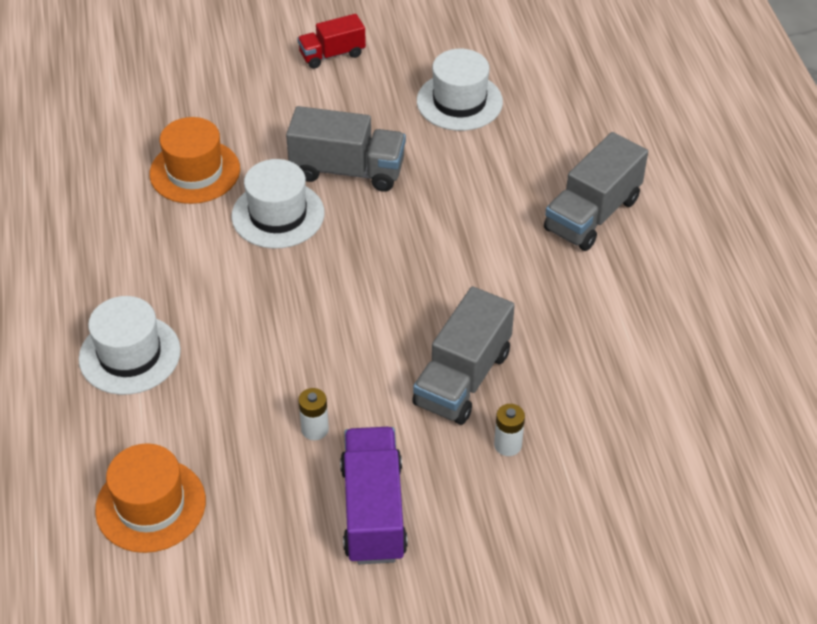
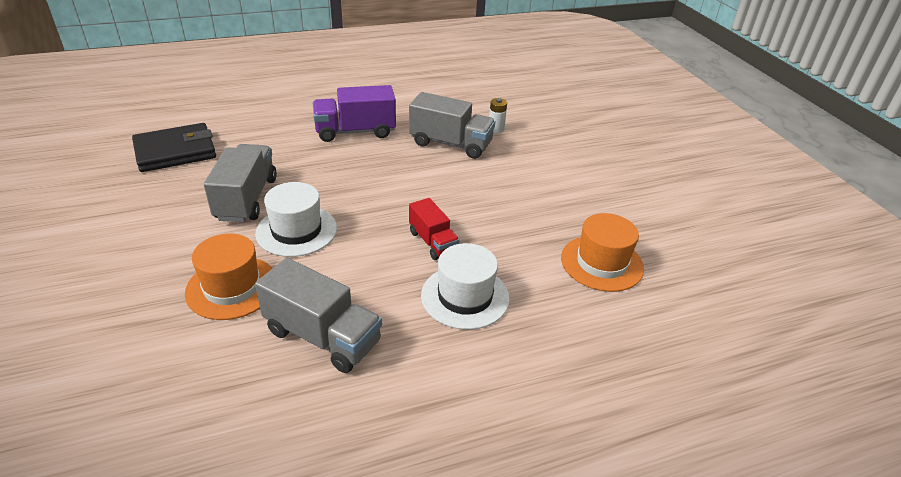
camera: 100 degrees left, 10 degrees down
red truck [297,14,366,69] -> red truck moved to [409,198,460,260]
white battery [298,388,329,440] -> none
purple truck [340,427,408,564] -> purple truck moved to [313,85,396,142]
white hat [417,49,503,131] -> black wallet [132,123,216,172]
grey truck [544,132,648,251] -> grey truck moved to [255,258,382,373]

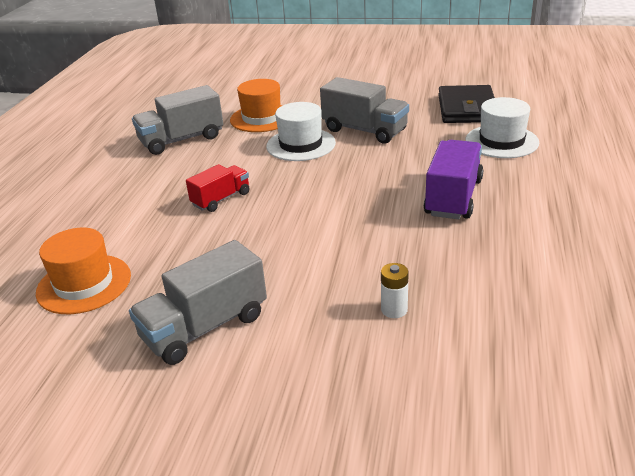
camera: 125 degrees right, 5 degrees down
grey truck [409,92,495,159] -> grey truck moved to [129,240,267,365]
red truck [409,198,460,260] -> red truck turned 135 degrees clockwise [186,164,250,212]
white hat [421,243,510,330] -> white hat moved to [465,97,539,158]

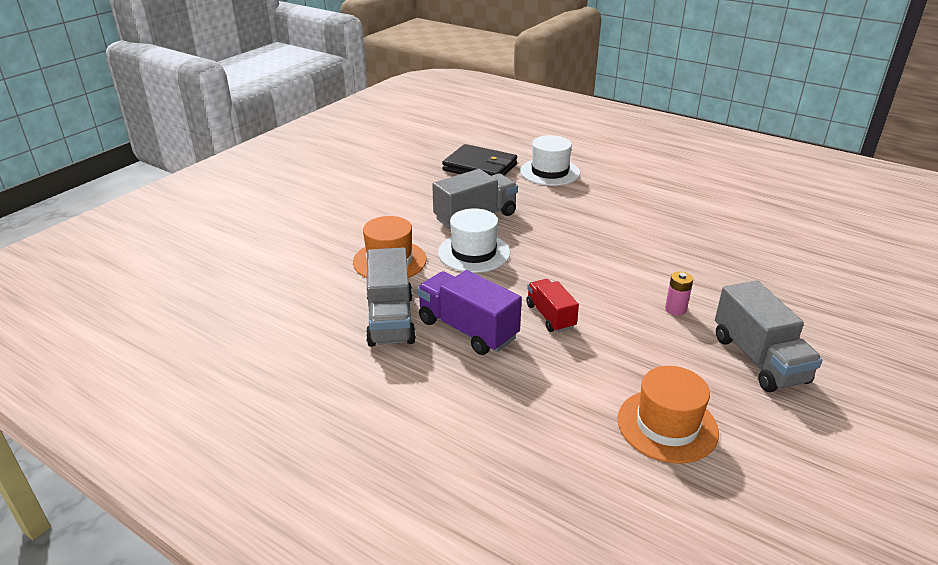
camera: 70 degrees left, 0 degrees up
white battery [381,263,409,318] -> none
purple truck [424,140,483,219] -> purple truck moved to [417,270,522,355]
none -> pink battery [665,271,693,316]

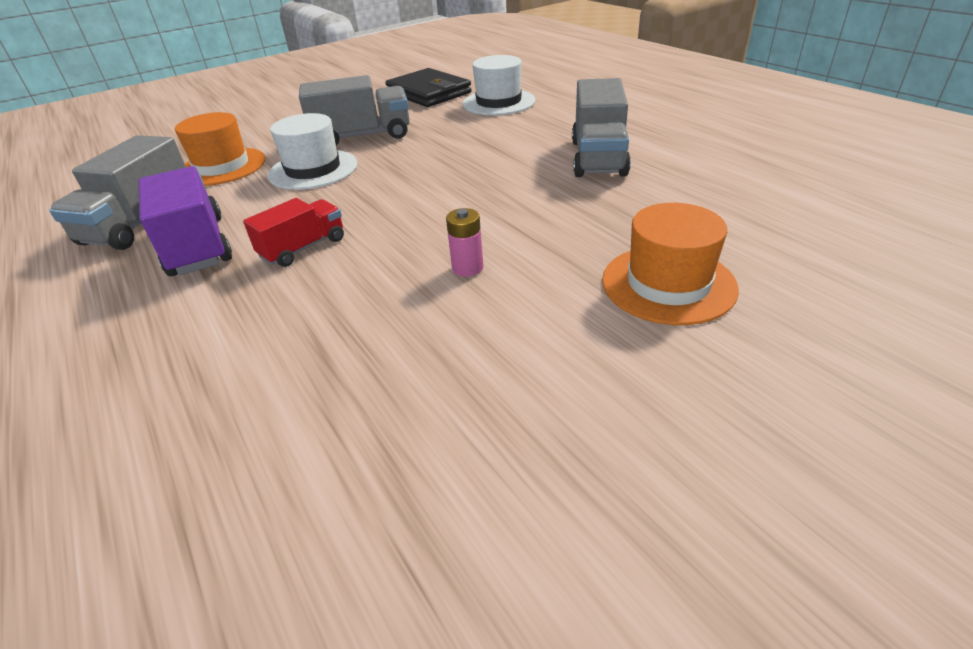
camera: 25 degrees right, 5 degrees up
red truck [526,279,579,332] -> red truck turned 45 degrees clockwise [243,198,344,267]
orange hat [617,366,719,464] -> orange hat moved to [602,203,739,325]
grey truck [715,280,822,393] -> grey truck moved to [572,78,631,177]

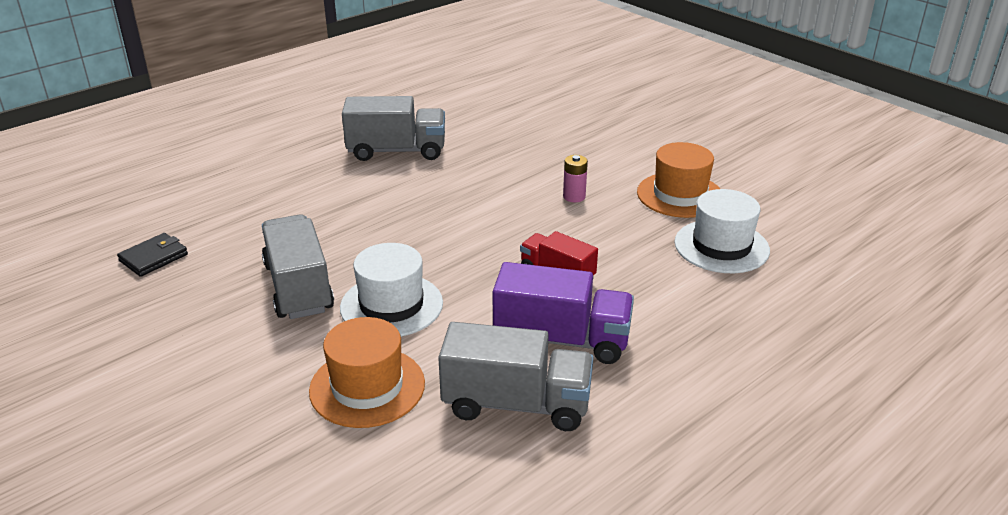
camera: 100 degrees left, 5 degrees down
purple truck [138,166,232,276] -> purple truck turned 135 degrees counterclockwise [493,262,634,364]
black wallet [385,68,472,107] -> black wallet [117,233,188,277], size x0.54
white hat [462,55,536,115] -> white hat moved to [674,189,770,273]
orange hat [602,203,739,325] -> orange hat moved to [637,142,720,218]

